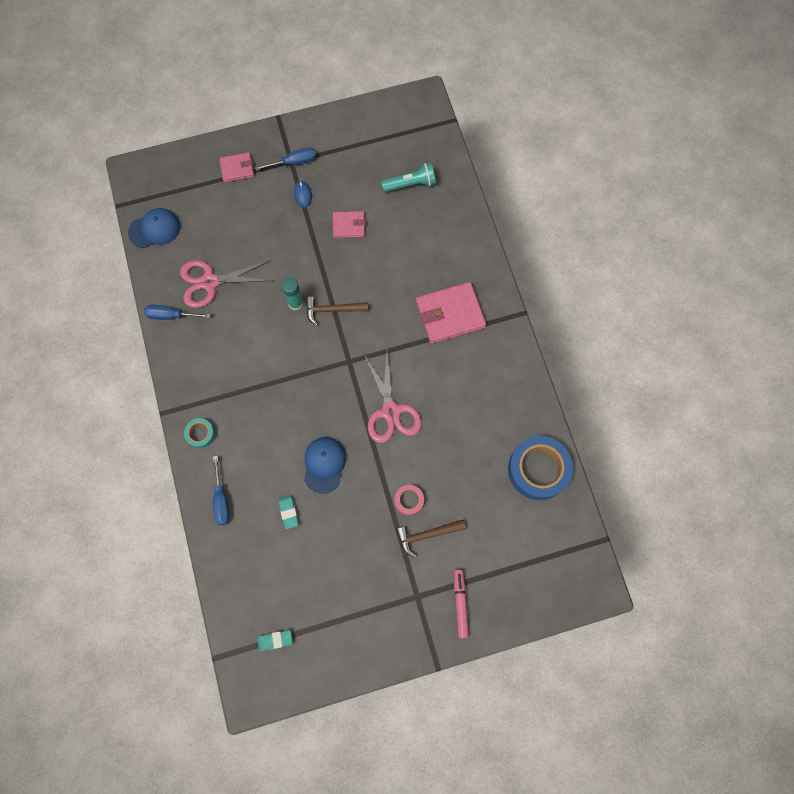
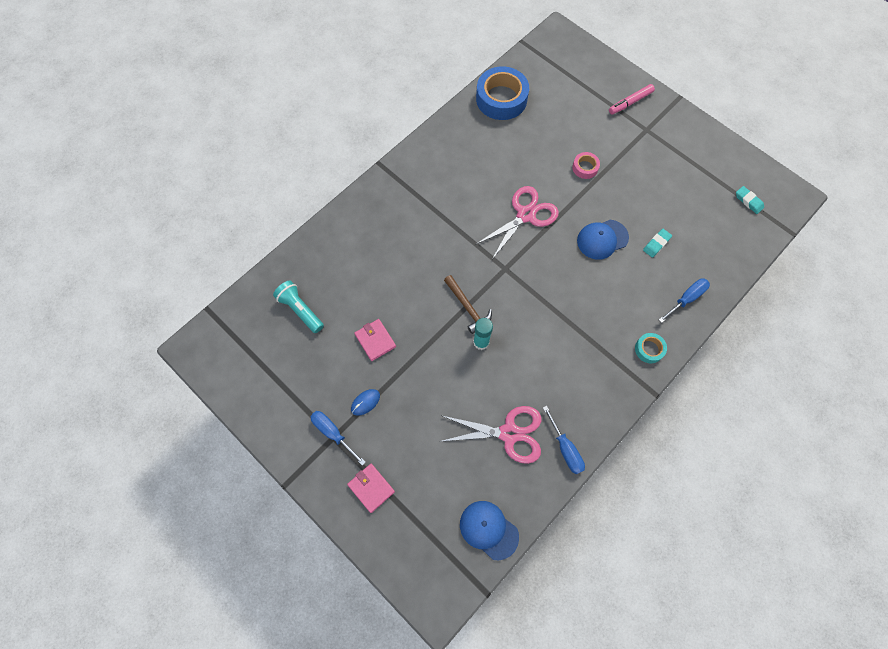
camera: 120 degrees left, 5 degrees down
pink scissors [180,260,273,308] -> pink scissors turned 45 degrees counterclockwise [439,406,541,464]
brown hammer [396,520,466,557] -> none
pink wallet [416,282,486,344] -> none

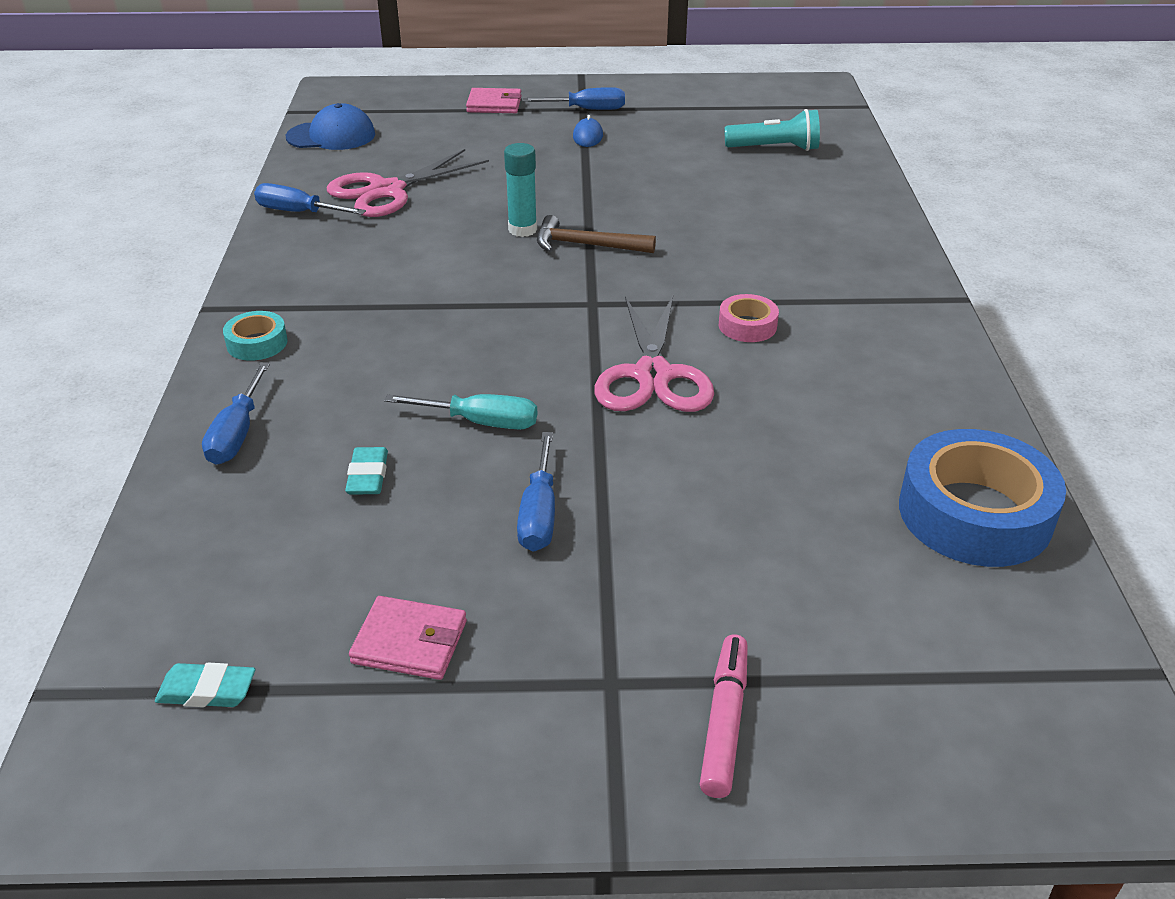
camera: 135 degrees right, 30 degrees down
pink wallet [354,319,396,361] -> pink wallet moved to [349,596,467,680]
pink tape [572,152,600,179] -> pink tape moved to [719,294,779,342]
blue cap [577,220,629,260] -> turquoise screwdriver [384,394,537,429]
none -> blue screwdriver [517,432,555,552]

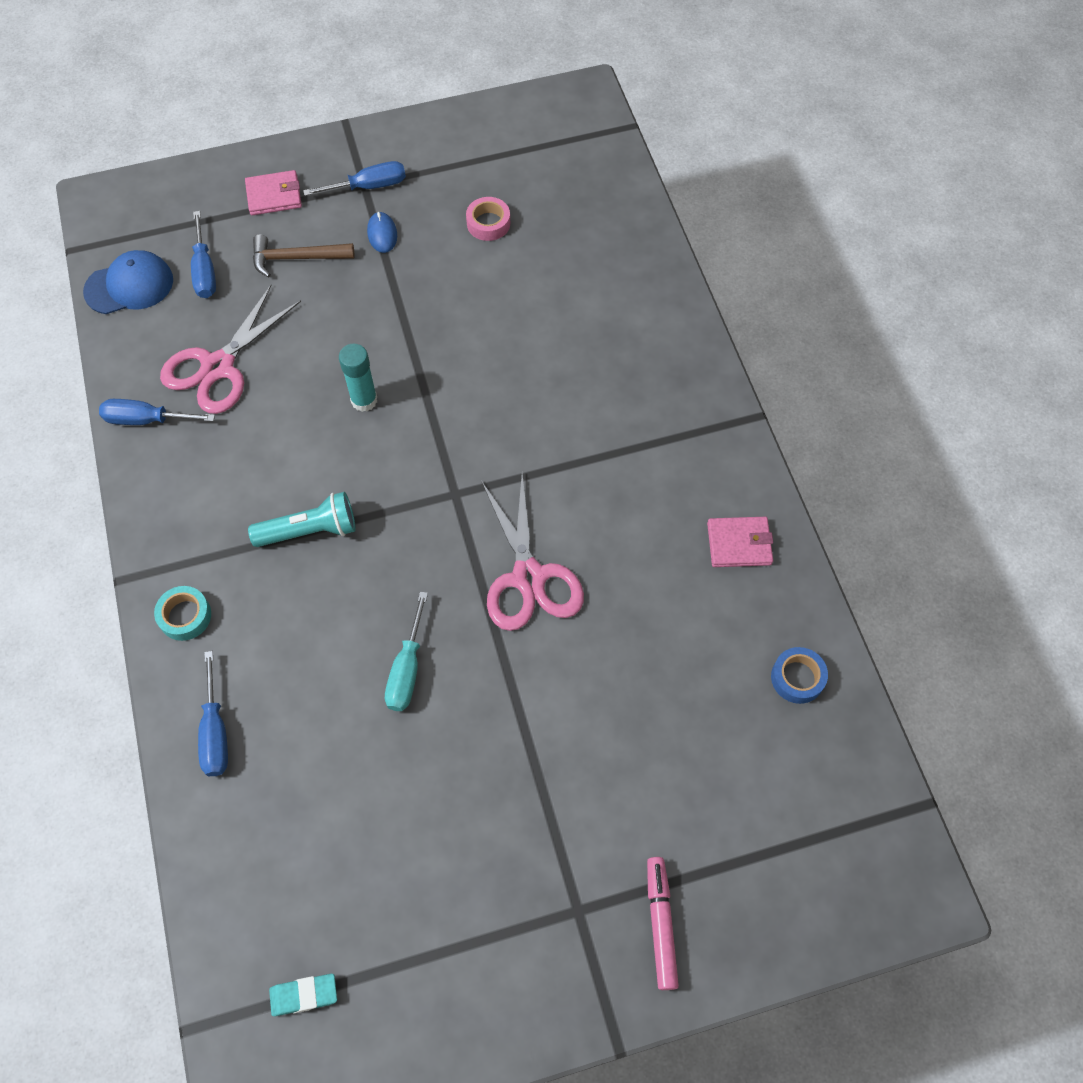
camera: 15 degrees left, 25 degrees up
turquoise eraser [345,447,388,495] -> none
pink wallet [349,596,467,680] -> pink wallet moved to [707,517,773,567]
turquoise screwdriver [384,394,537,429] -> turquoise screwdriver turned 105 degrees clockwise [385,592,428,711]
blue screwdriver [517,432,555,552] -> blue screwdriver moved to [191,211,216,298]
brown hammer [537,215,656,253] -> brown hammer moved to [253,234,354,277]
pink tape [719,294,779,342] -> pink tape moved to [466,197,510,241]
turquoise flashlight [724,109,820,151] -> turquoise flashlight moved to [248,492,356,547]
blue tape [899,429,1066,567] -> blue tape [771,647,828,704], size x0.48

